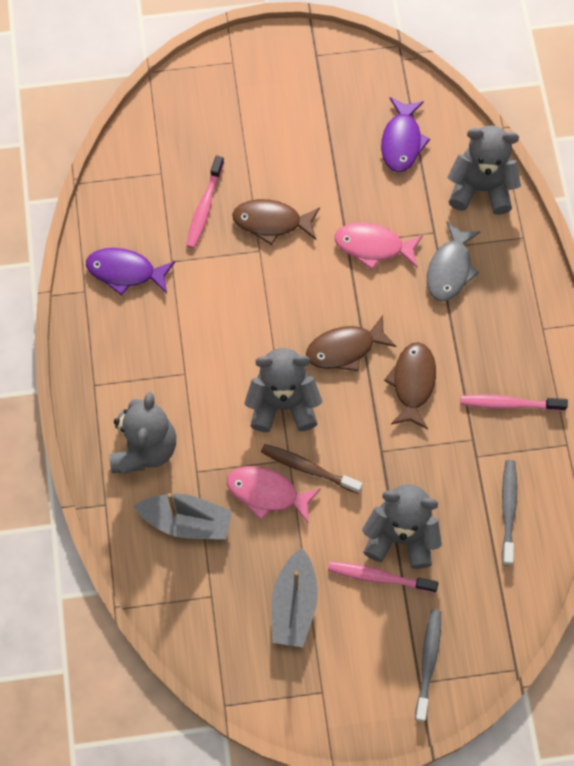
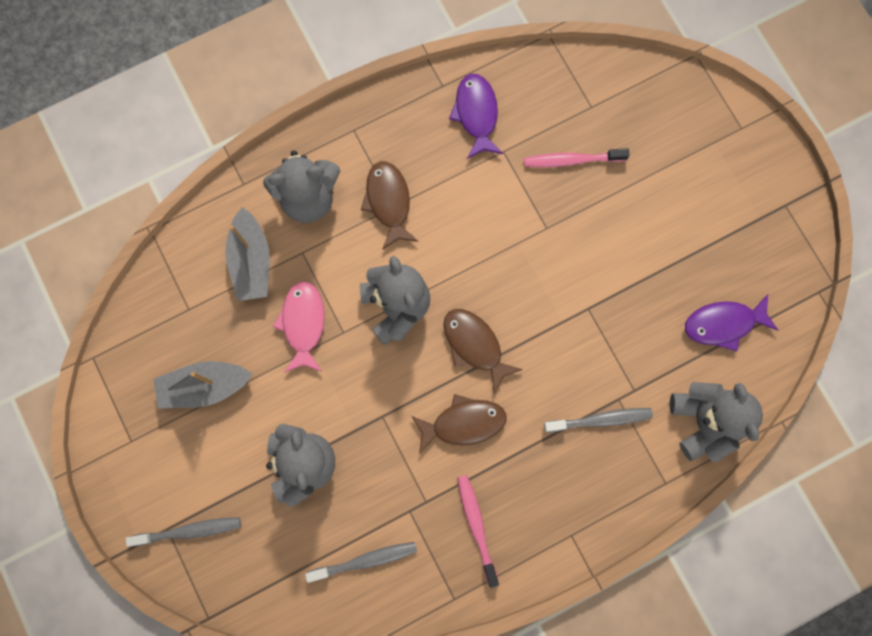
camera: 70 degrees right, 10 degrees up
brown fish [232,199,320,245] -> brown fish moved to [361,161,418,250]
brown toothbrush [261,444,363,494] -> none
pink toothbrush [328,561,438,593] -> none
pink fish [334,222,423,270] -> none
grey fish [427,221,481,301] -> grey toothbrush [544,408,653,433]

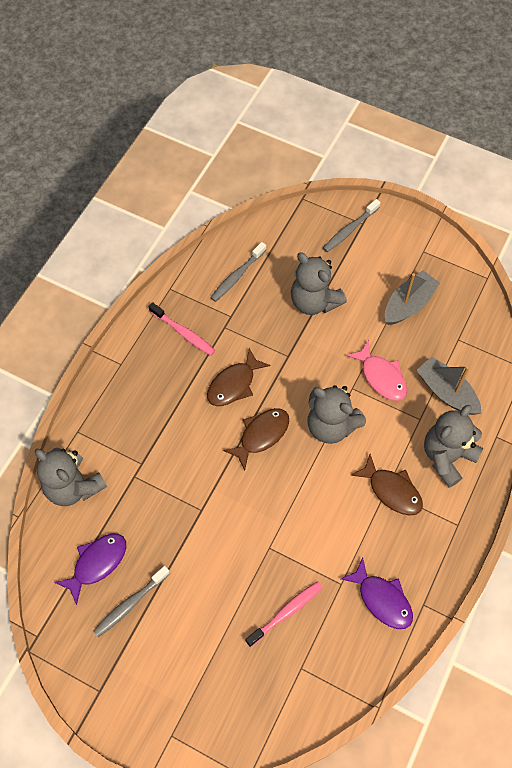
camera: 145 degrees right, 15 degrees down
brown fish [443,309,523,394] -> brown fish turned 60 degrees counterclockwise [223,408,289,471]
grey toothbrush [544,408,653,433] -> grey toothbrush moved to [93,566,170,637]

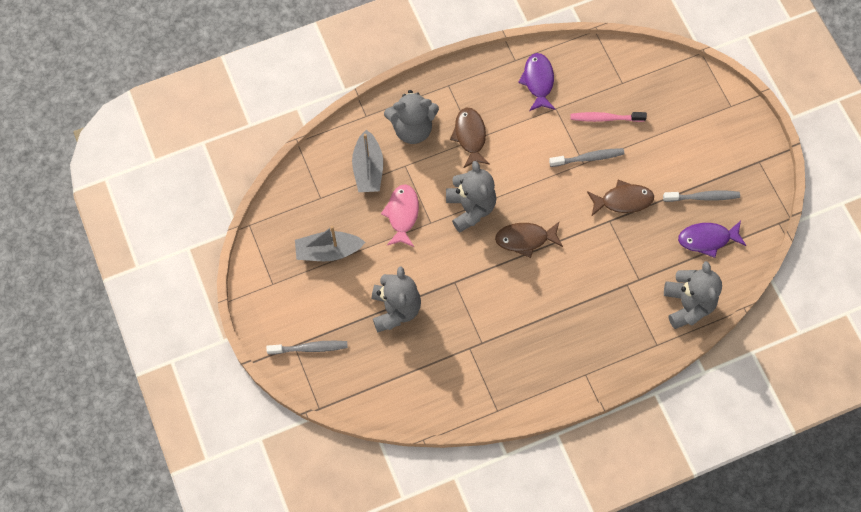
camera: 140 degrees left, 5 degrees up
pink toothbrush [149,302,216,356] -> none
brown fish [207,348,271,406] -> brown fish moved to [587,180,654,217]
grey toothbrush [210,242,266,302] -> grey toothbrush moved to [549,148,625,167]

